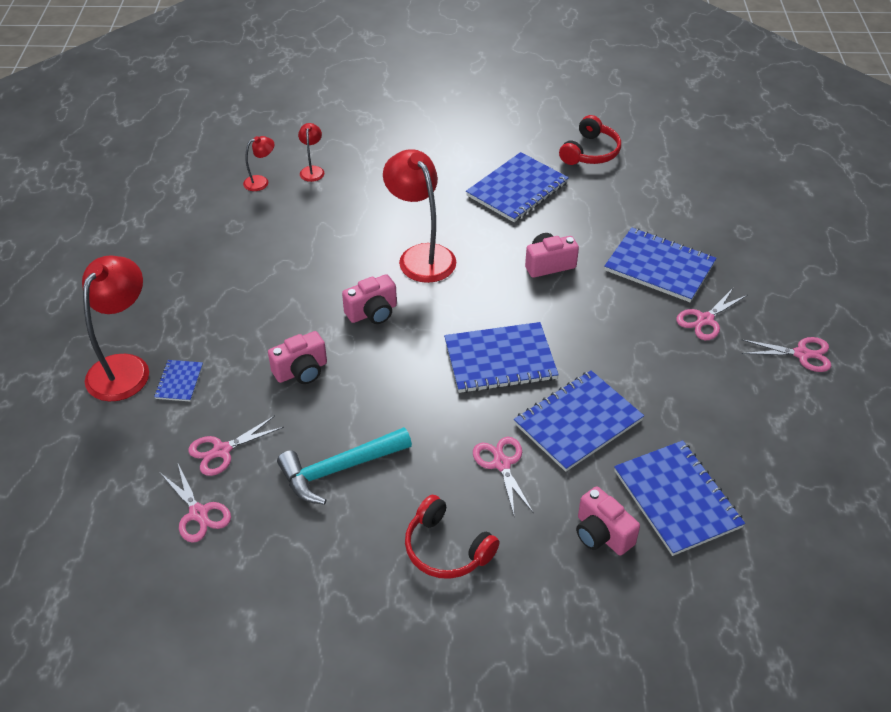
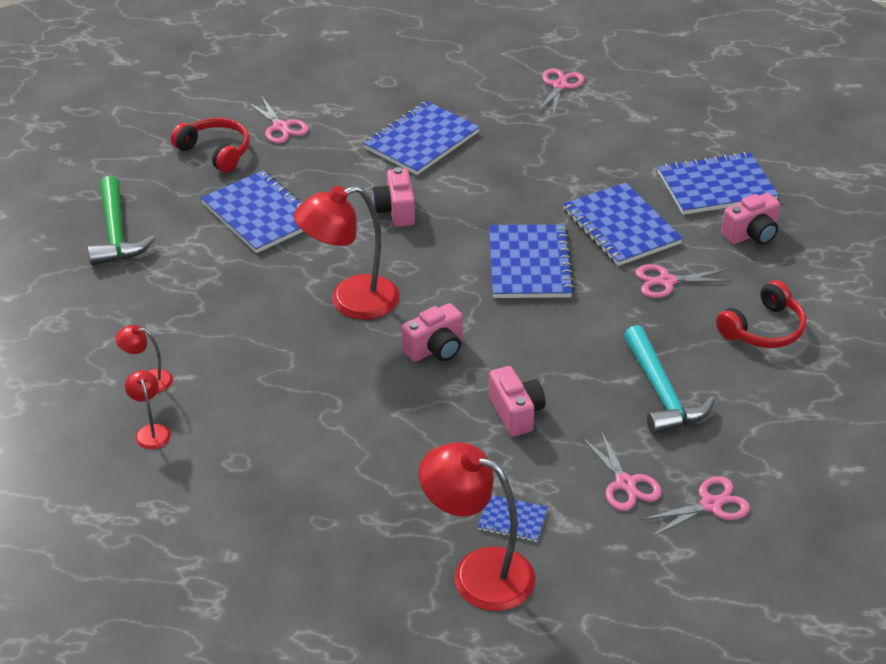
camera: 80 degrees left, 5 degrees down
pink camera [342,274,397,324] -> pink camera turned 75 degrees clockwise [402,303,463,362]
pink scissors [676,287,748,340] -> pink scissors moved to [246,95,309,144]
none -> green hammer [88,176,155,266]

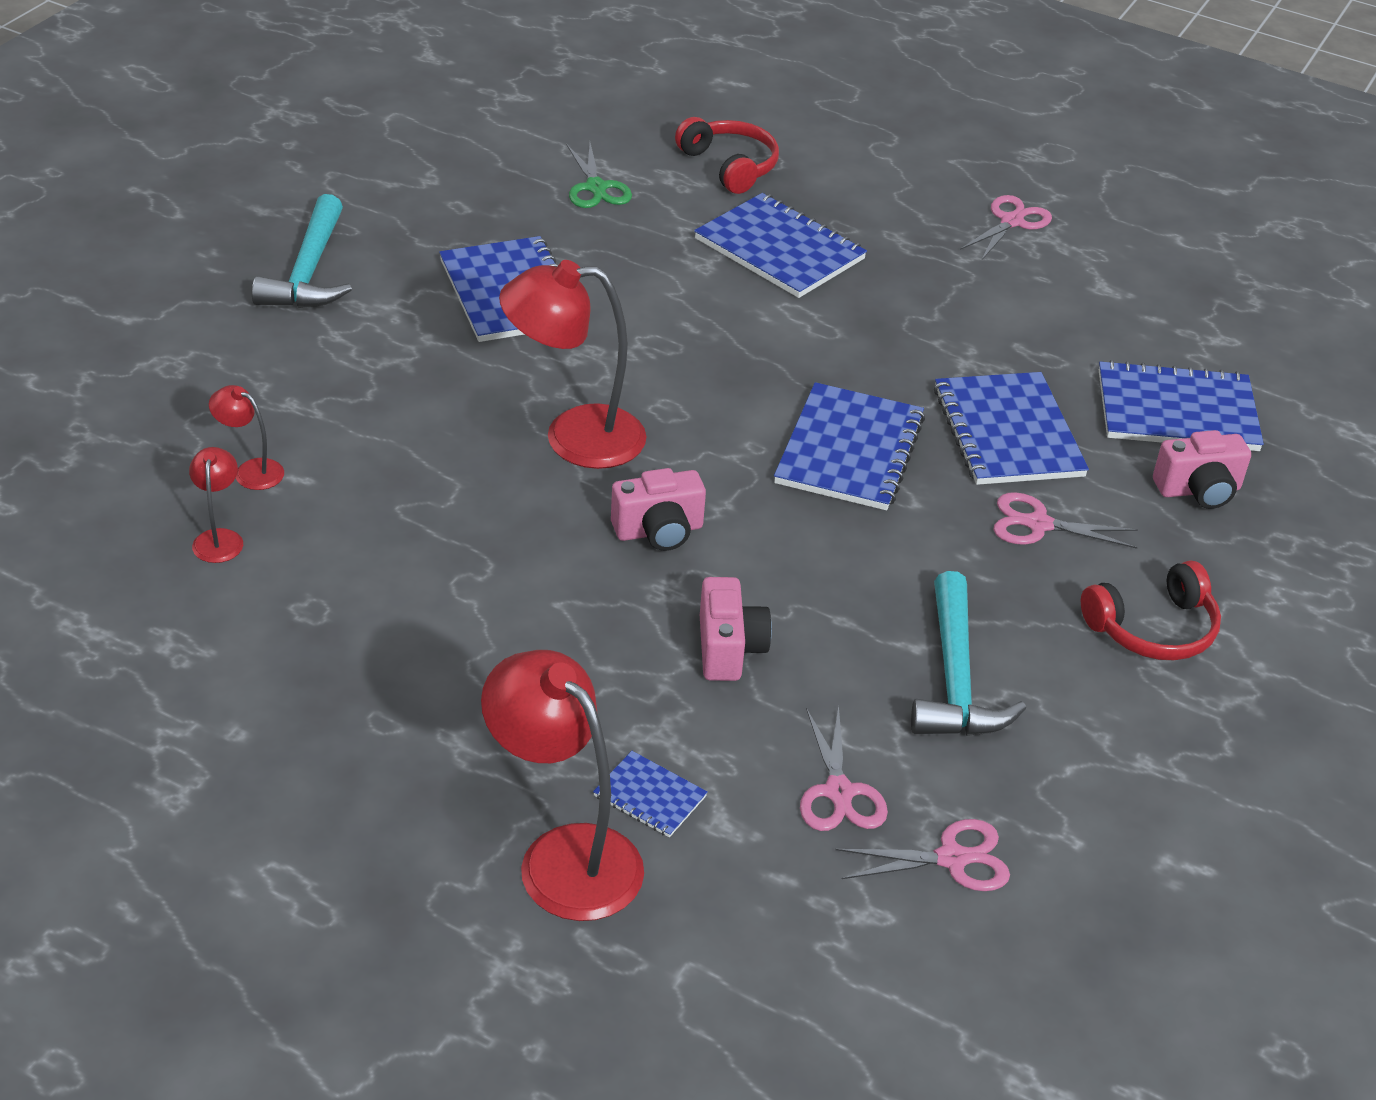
camera: 15 degrees right, 0 degrees up
green hammer [88,176,155,266] -> turquoise hammer [252,194,352,308]
red headphones [171,118,250,173] -> red headphones moved to [675,117,779,194]
pink scissors [246,95,309,144] -> green scissors [566,143,632,208]
blue notebook [363,101,480,175] -> blue notebook turned 75 degrees clockwise [694,193,867,298]
pink camera [372,167,415,227] -> none

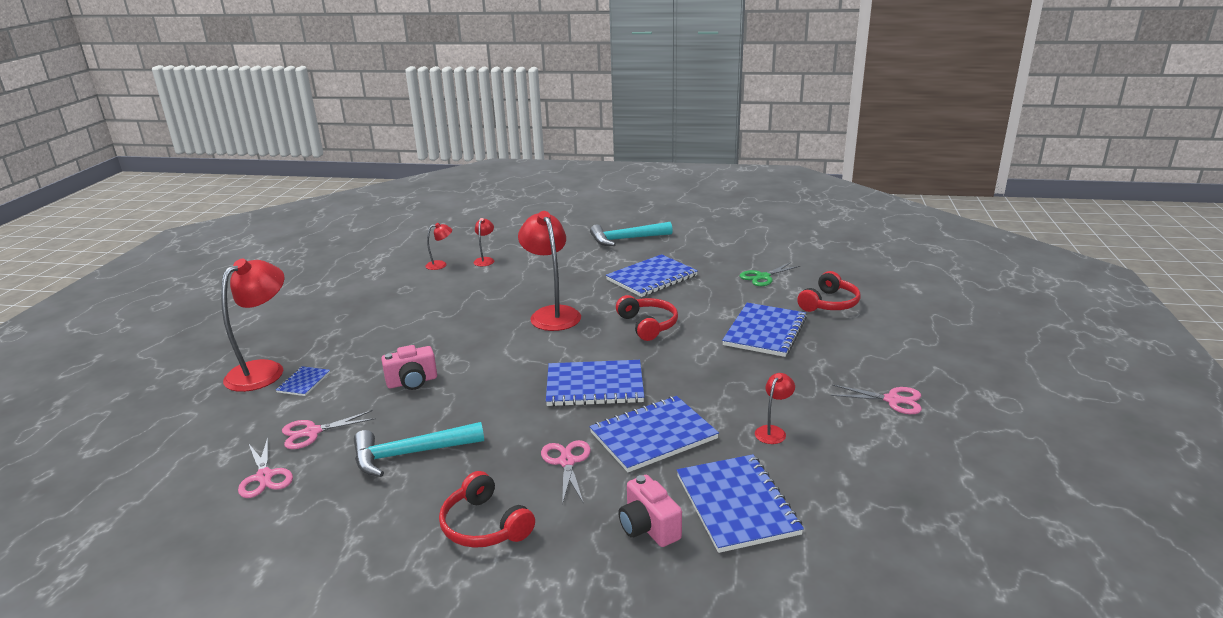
camera: 75 degrees right, 15 degrees down
pink camera [611,468,706,551] -> none
none -> red headphones [616,295,678,341]
none -> red lamp [755,373,795,444]

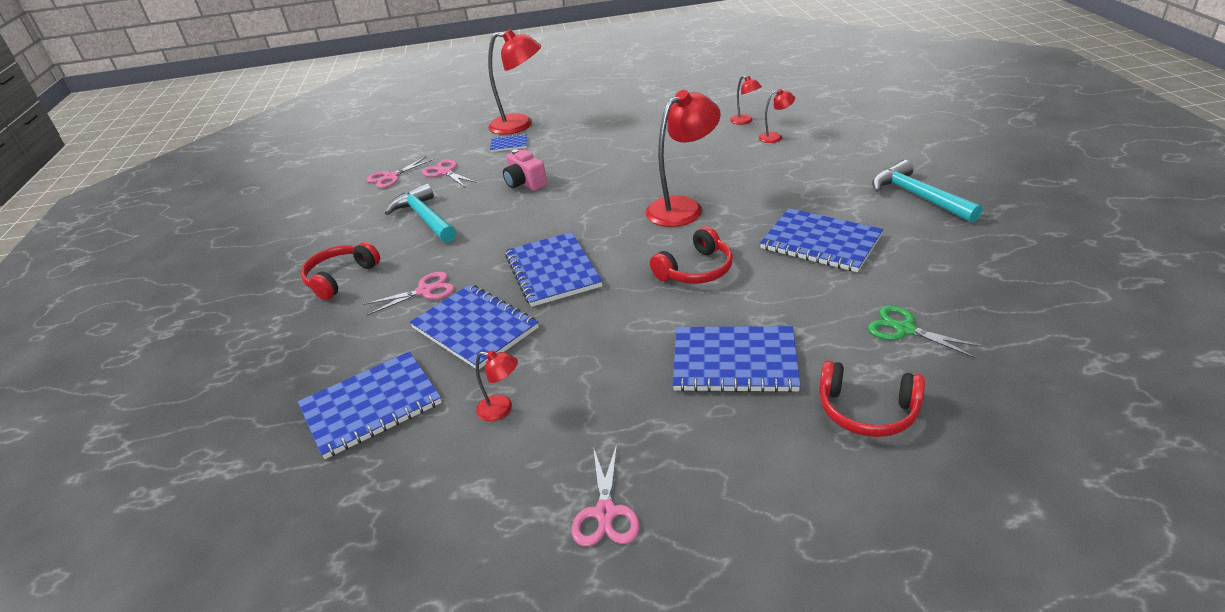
camera: 75 degrees right, 10 degrees up
pink camera [618,475,682,547] -> none

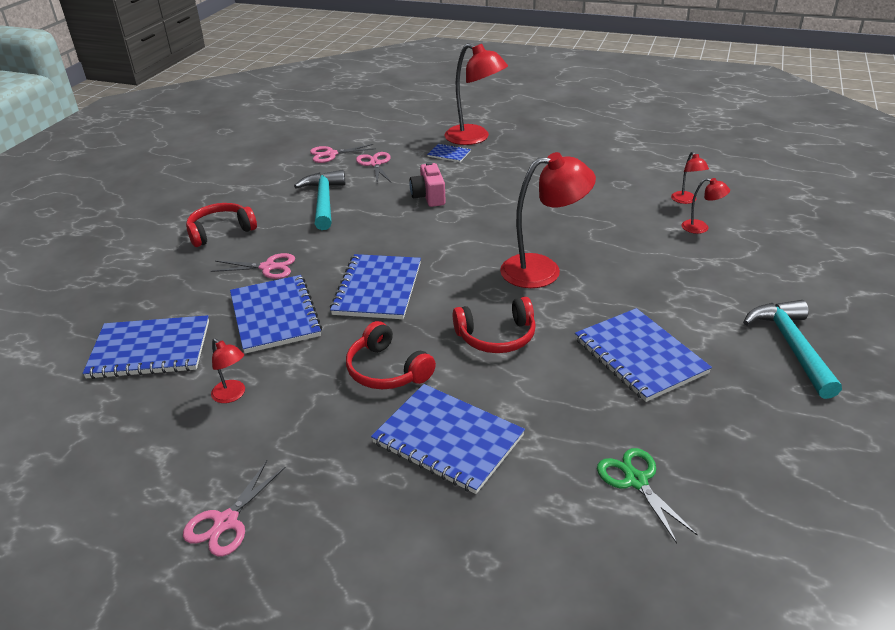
camera: 25 degrees right, 0 degrees up
red headphones [819,361,925,437] -> red headphones moved to [346,321,436,389]

